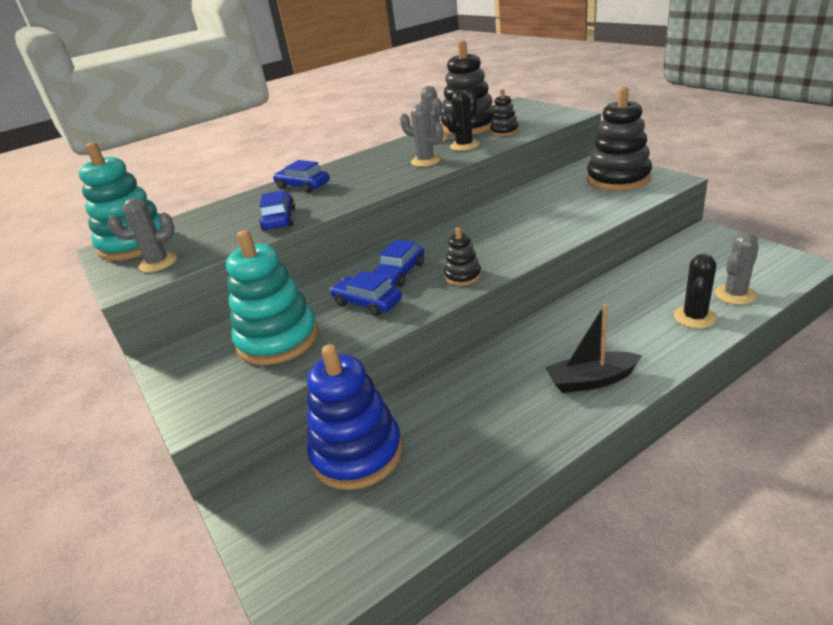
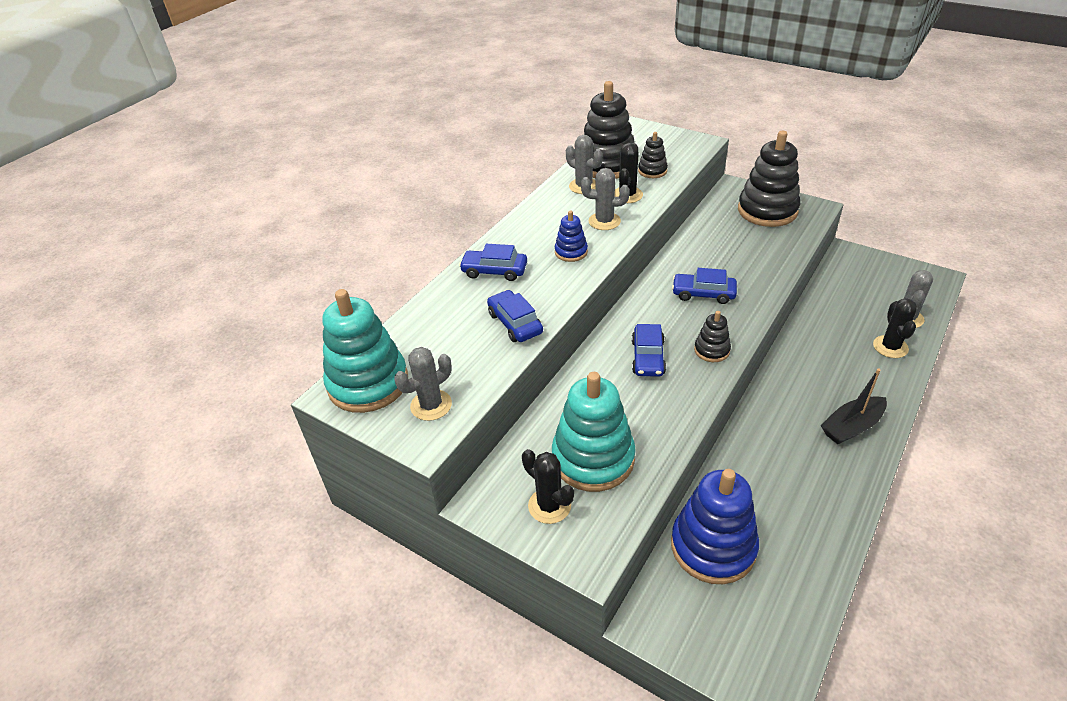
camera: 25 degrees left, 10 degrees up
blue car [330,271,402,316] -> blue car moved to [672,268,737,304]
none -> black cactus [522,449,574,524]
none -> blue stacking toy [555,210,588,262]

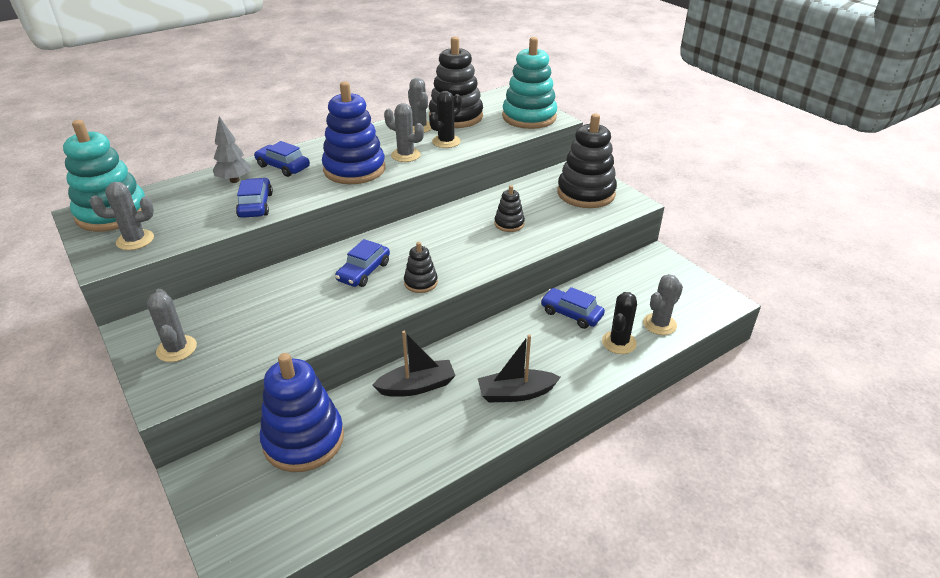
camera: 20 degrees right, 5 degrees down
black cactus [522,449,574,524] -> grey cactus [147,289,197,362]
turquoise stacking toy [552,372,636,492] -> turquoise stacking toy moved to [502,37,557,129]
blue stacking toy [555,210,588,262] -> blue stacking toy [322,81,385,184], size x2.06
black stacking toy [638,132,668,178] -> black stacking toy moved to [495,185,525,232]
blue car [672,268,737,304] -> blue car moved to [541,287,605,329]
none -> grey tree [213,116,252,183]
none -> black boat [372,331,456,397]

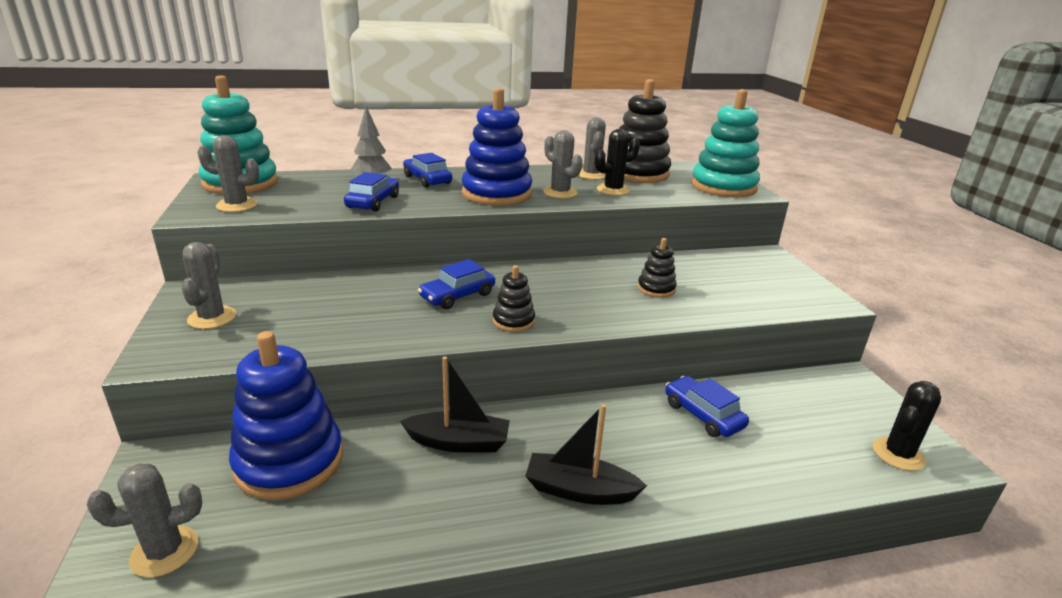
camera: 20 degrees right, 10 degrees down
black stacking toy [557,114,617,208] -> none
black cactus [602,292,637,354] -> black cactus moved to [873,381,941,471]
grey cactus [643,274,683,335] -> grey cactus moved to [87,463,202,578]

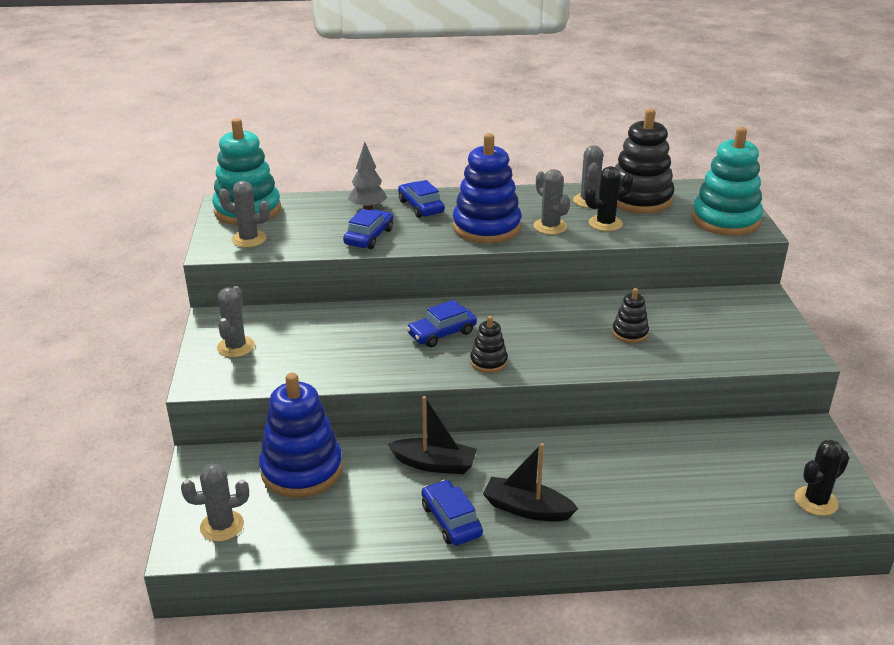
camera: 10 degrees right, 5 degrees up
blue car [665,376,749,437] -> blue car moved to [422,480,483,545]

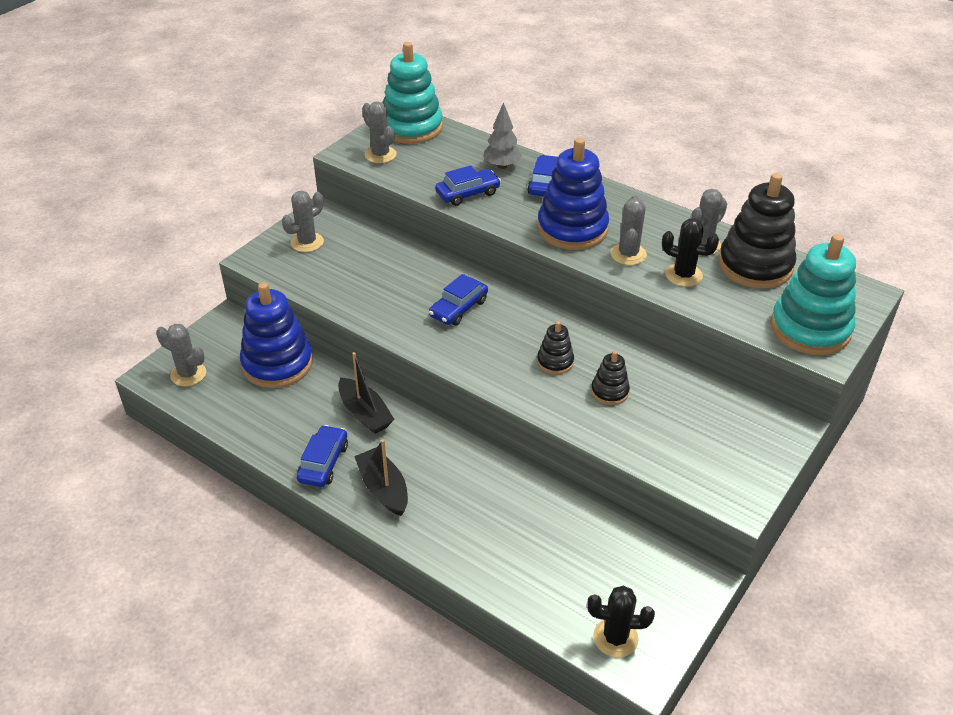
camera: 40 degrees right, 10 degrees up
blue car [406,300,477,347] -> blue car turned 60 degrees counterclockwise [429,274,488,326]
black stacking toy [470,316,508,373] -> black stacking toy moved to [537,321,574,375]

